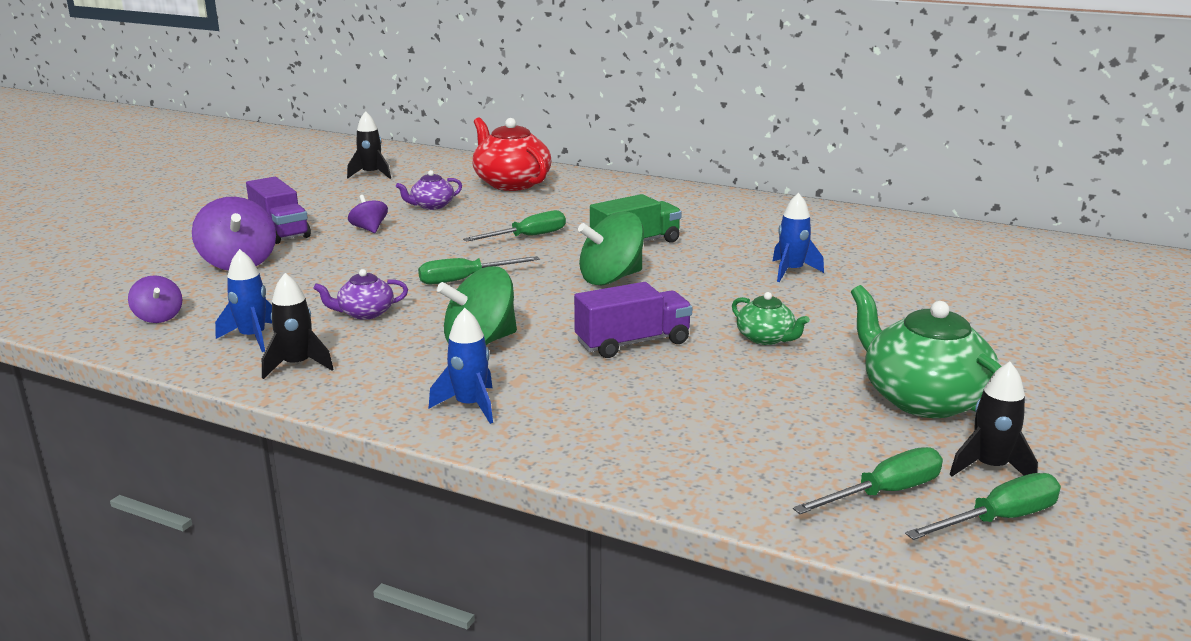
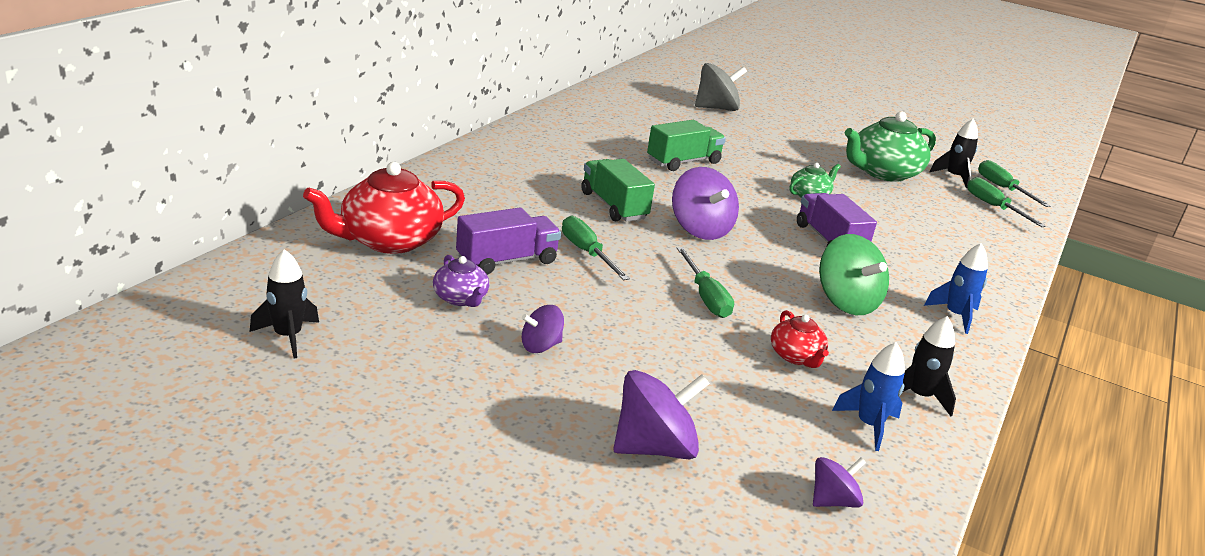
camera: 90 degrees left, 5 degrees up
purple truck [246,177,311,244] -> purple truck moved to [456,208,561,275]
purple teapot [313,269,408,320] -> red teapot [771,310,829,368]
green spinning top [578,212,644,285] -> purple spinning top [672,167,739,240]
blue rocket [773,193,824,282] -> green truck [647,120,726,171]
none -> grey spinning top [695,63,747,111]

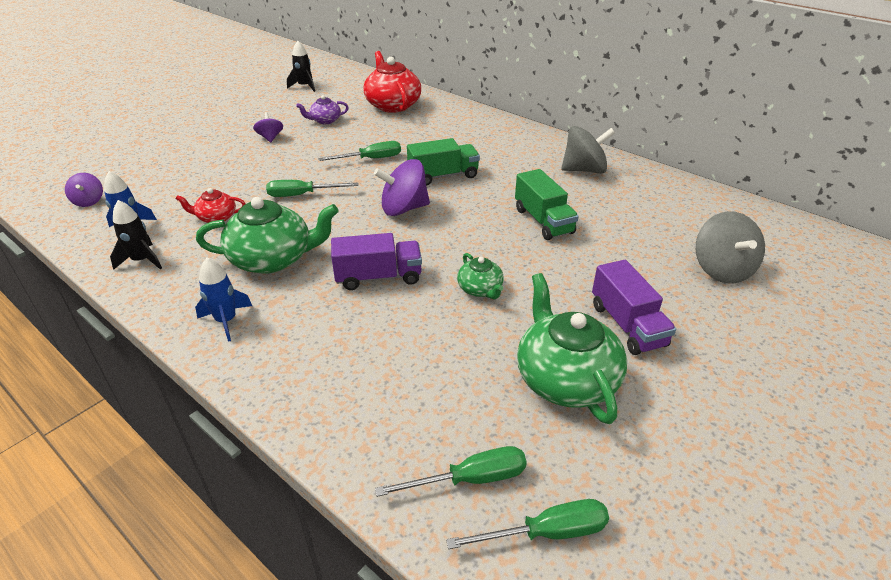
camera: 105 degrees right, 10 degrees up
purple truck [456,208,561,275] -> purple truck moved to [592,260,676,355]
purple spinning top [614,370,710,459] -> none
green spinning top [819,234,889,315] -> green teapot [196,197,339,274]
black rocket [930,119,978,188] -> none
none -> grey spinning top [561,126,615,174]

